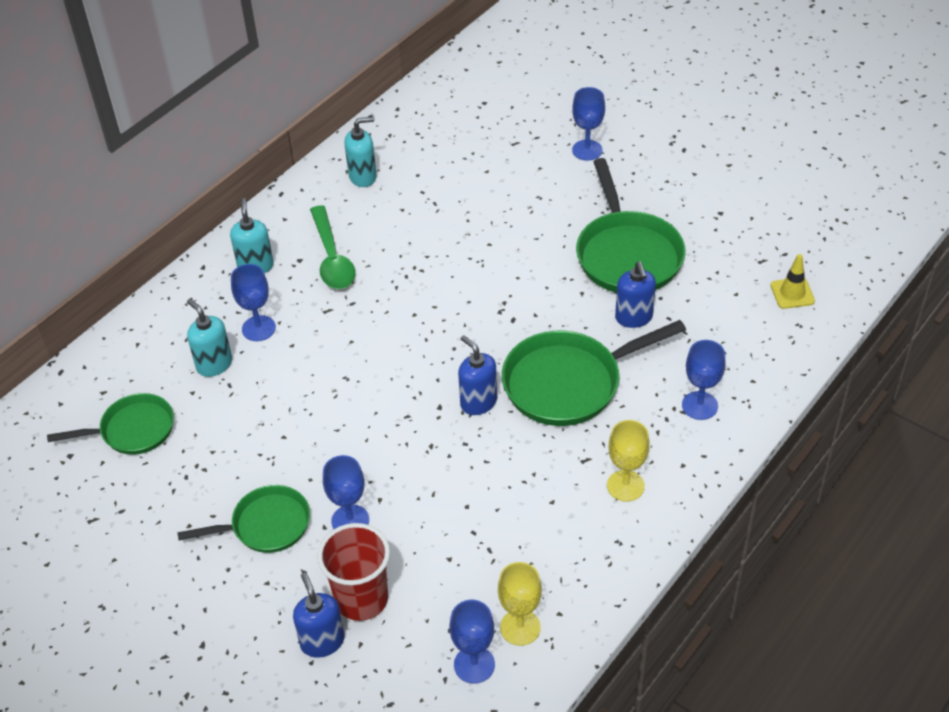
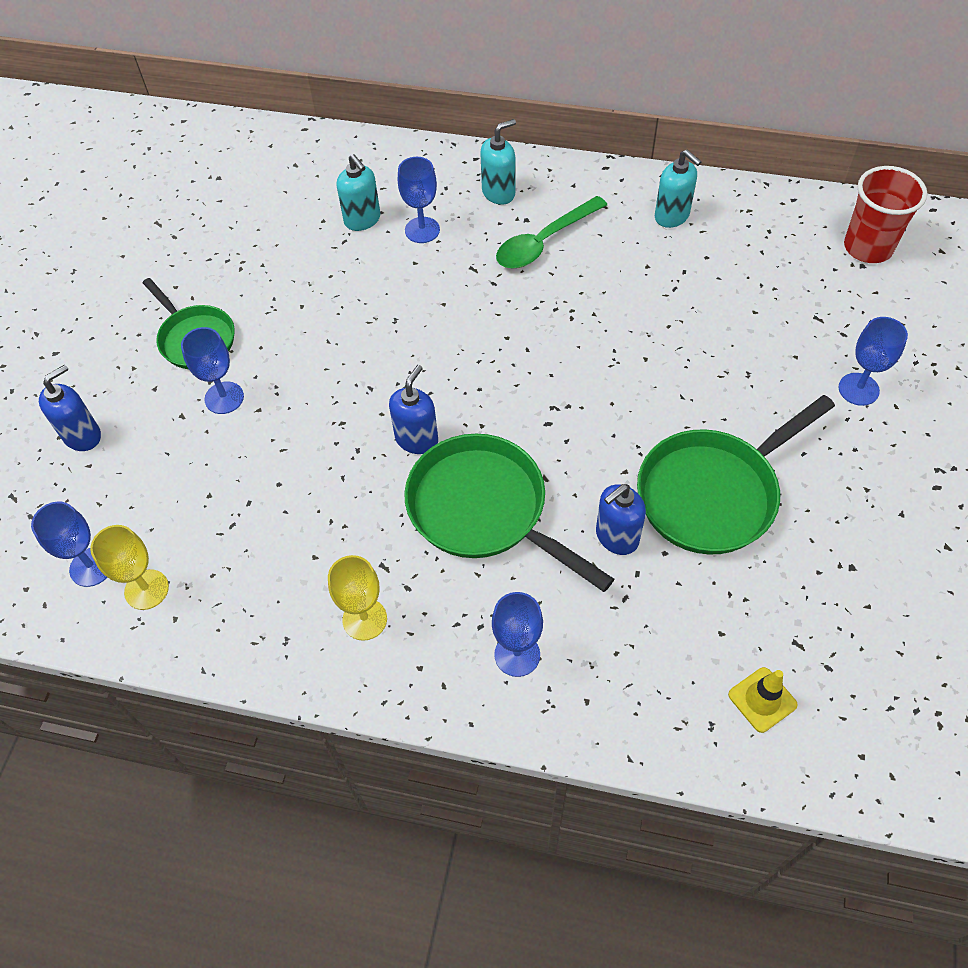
camera: 65 degrees right, 10 degrees up
green pan [47,393,174,455] -> none
turquoise soap dispenser [187,299,232,377] -> turquoise soap dispenser turned 120 degrees clockwise [337,154,380,231]
red cup [317,523,390,621] -> red cup moved to [844,166,927,263]

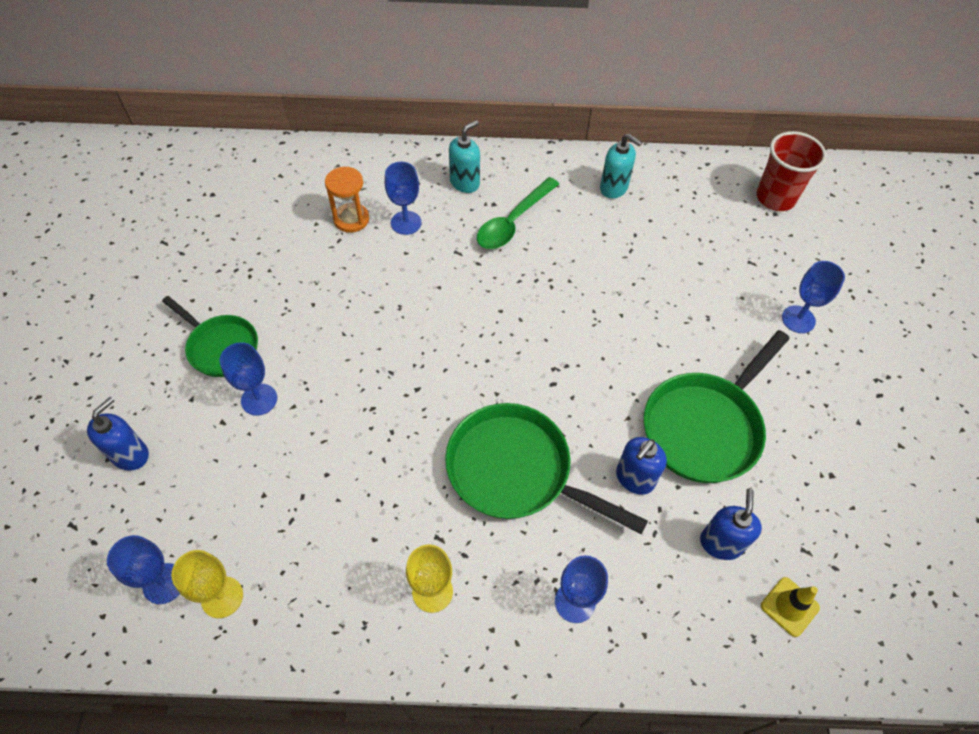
camera: 15 degrees left, 0 degrees up
turquoise soap dispenser [337,154,380,231] -> orange hourglass [325,167,369,233]
blue soap dispenser [389,365,438,454] -> blue soap dispenser moved to [700,488,762,560]

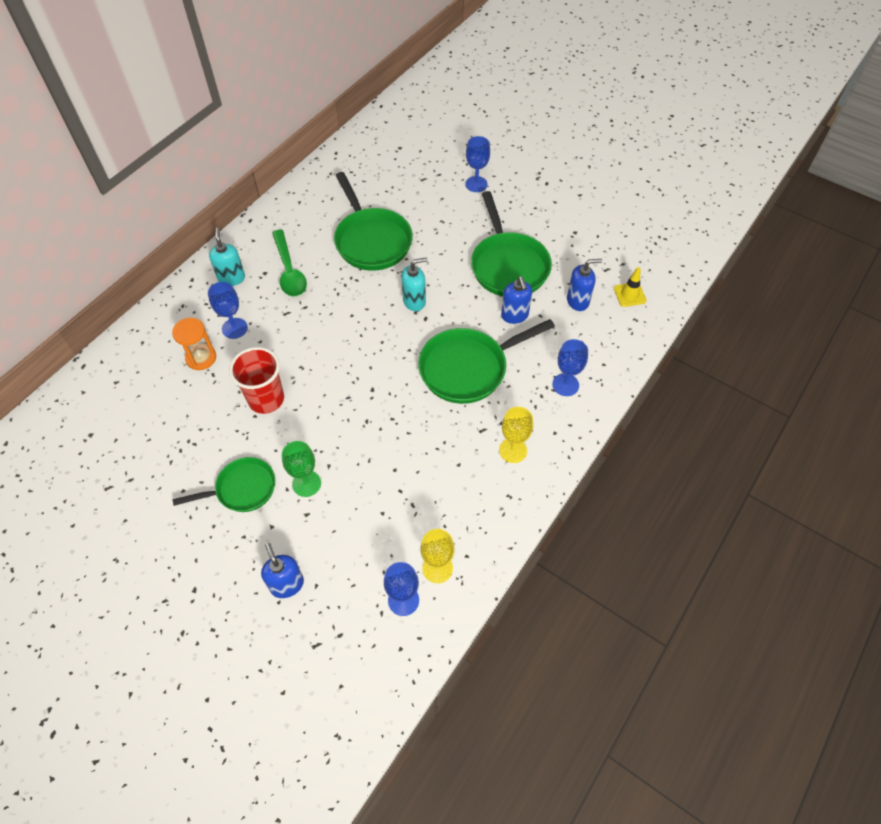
camera: 55 degrees left, 0 degrees up
blue goblet [220,342,277,416] -> green goblet [282,441,321,497]
turquoise soap dispenser [600,134,642,198] -> turquoise soap dispenser moved to [401,257,428,311]
blue soap dispenser [700,488,762,560] -> blue soap dispenser turned 120 degrees clockwise [567,259,602,311]
red cup [756,131,827,211] -> red cup moved to [229,347,284,414]
none -> green pan [334,172,413,271]

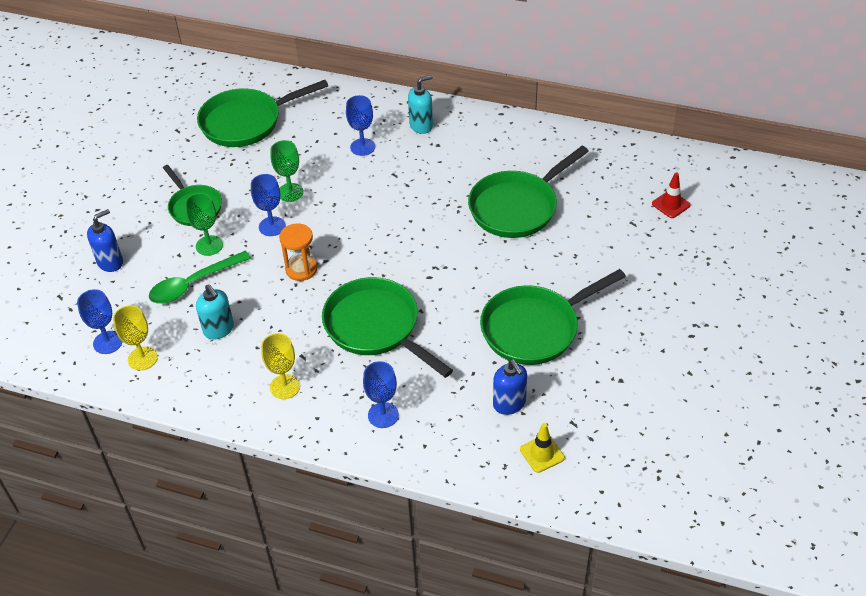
camera: 75 degrees right, 10 degrees down
orange hourglass [172,318,216,370] -> orange hourglass moved to [279,223,318,281]
red cup [229,347,284,414] -> green goblet [270,140,304,202]
green spoon [272,230,307,297] -> green spoon moved to [149,251,251,303]
turquoise soap dispenser [401,257,428,311] -> turquoise soap dispenser moved to [196,284,234,339]
blue goblet [465,136,490,192] -> blue goblet moved to [251,174,285,236]
blue soap dispenser [501,276,532,324] -> none
none -> green pan [197,80,328,147]
none -> red traffic cone [652,172,691,218]

